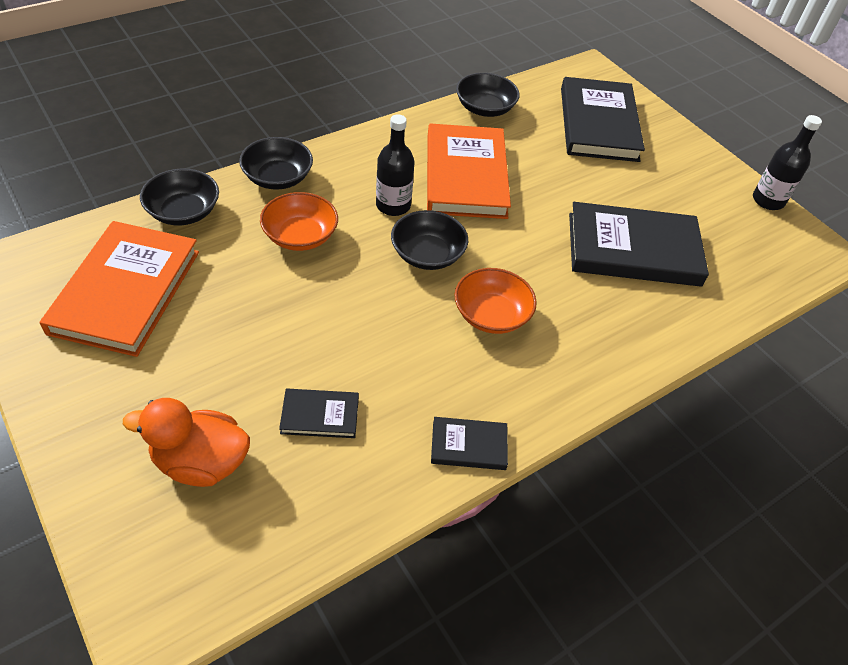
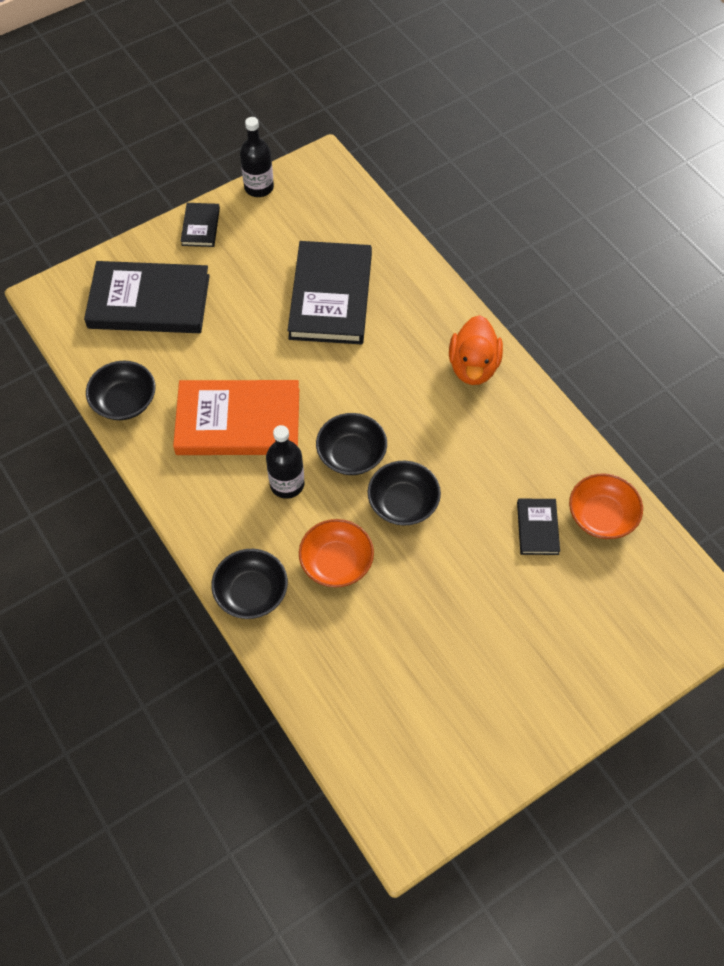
camera: 85 degrees left, 10 degrees up
orange book [40,221,199,357] -> none
orange duck [123,398,250,487] -> orange duck moved to [449,315,503,385]
black bowl [140,169,219,226] -> black bowl moved to [368,461,441,526]
black book [431,417,508,470] -> black book moved to [180,203,220,247]
orange bowl [454,268,537,334] -> orange bowl moved to [569,473,643,539]

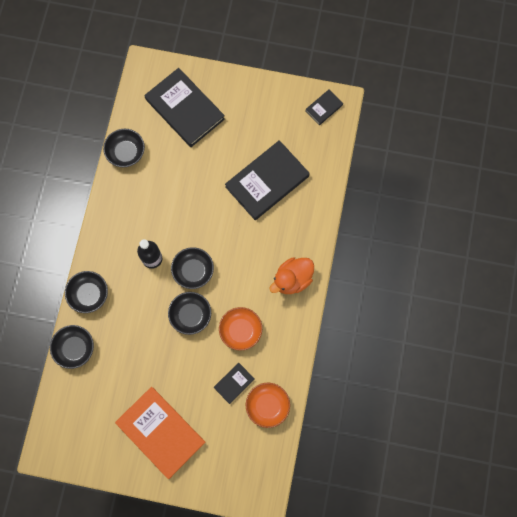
camera: 45 degrees right, 15 degrees up
orange book [173,380,299,455] -> orange book moved to [115,387,205,479]
black book [180,203,220,247] -> black book moved to [305,90,343,125]
black bottle [240,117,274,197] -> none
orange bowl [299,519,374,588] -> orange bowl moved to [219,307,262,351]
none -> black bowl [50,325,94,369]

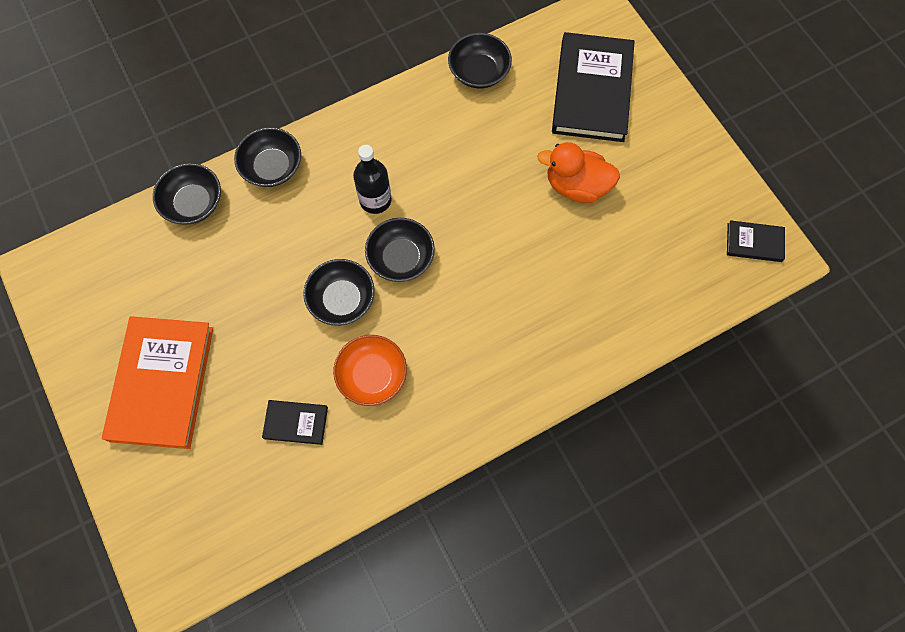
camera: 50 degrees right, 5 degrees down
black book [225,140,310,220] -> none
orange bowl [246,383,290,428] -> none
orange duck [269,257,314,294] -> orange duck moved to [537,142,620,203]

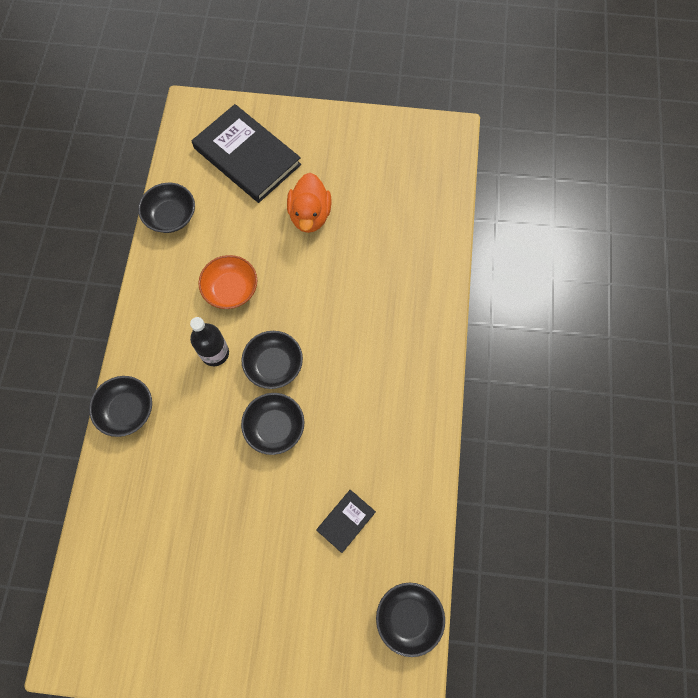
camera: 55 degrees left, 0 degrees up
orange book [102,316,213,449] -> none
black bowl [153,163,221,225] -> black bowl moved to [376,583,445,657]
orange bowl [333,335,407,406] -> orange bowl moved to [198,255,257,309]
orange duck [537,142,620,203] -> orange duck turned 45 degrees counterclockwise [287,173,332,233]
black book [727,220,785,262] -> none

